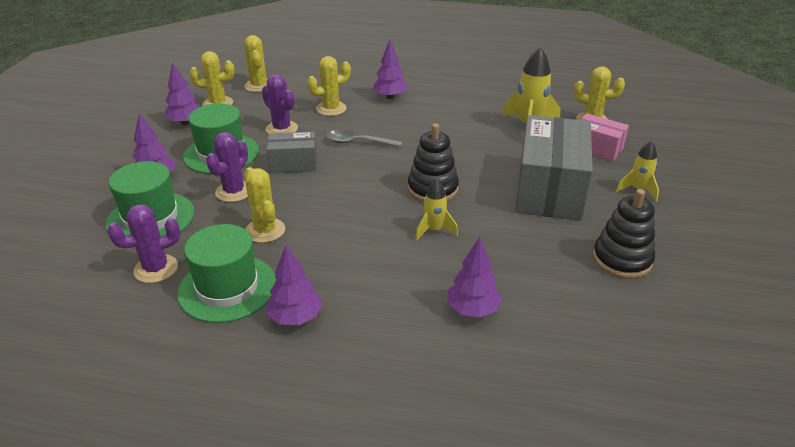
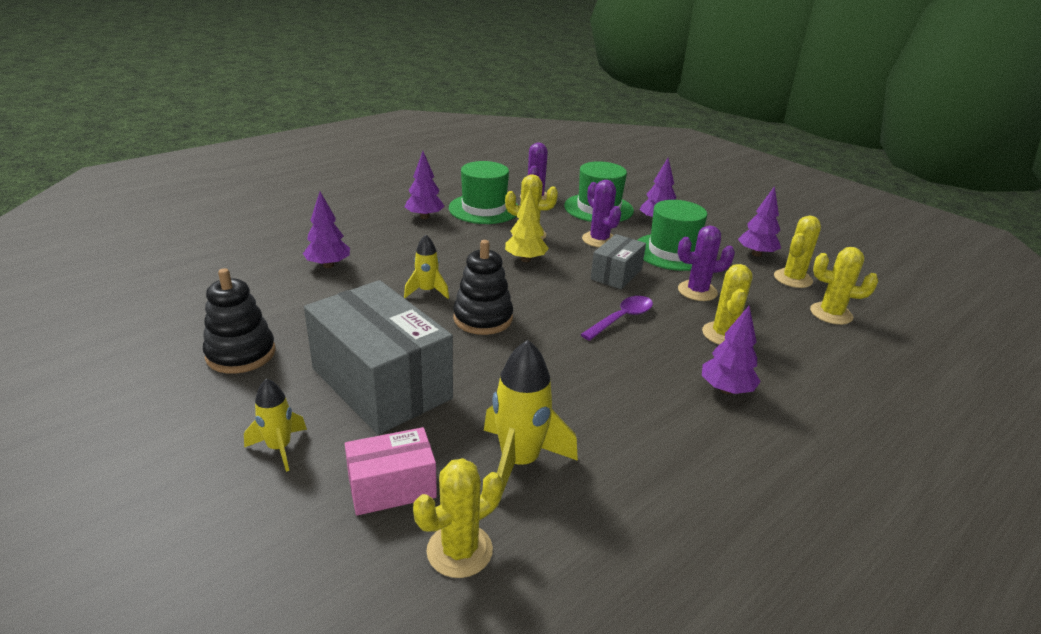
camera: 125 degrees right, 5 degrees down
grey spoon [326,130,403,147] -> purple spoon [580,296,653,341]
none -> yellow tree [505,189,549,262]

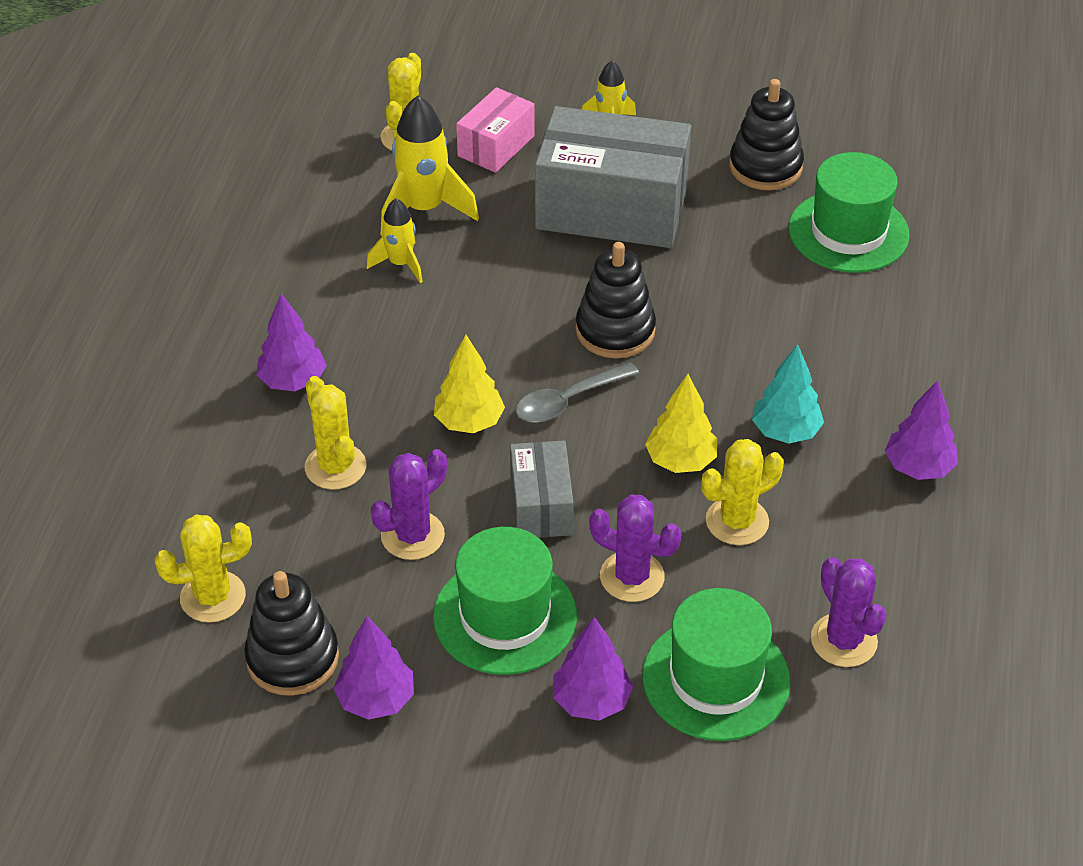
camera: 145 degrees right, 15 degrees up
purple tree [303,192,350,268] -> none
yellow rocket [404,235,449,299] -> yellow rocket moved to [366,198,423,283]
green hat [449,161,518,224] -> green hat moved to [789,152,910,273]
purple spoon [580,296,653,341] -> yellow tree [434,335,505,433]
yellow cactus [774,216,821,288] -> black stacking toy [244,571,339,696]
none -> grey spoon [516,362,639,423]
none -> turquoise tree [752,344,824,444]

